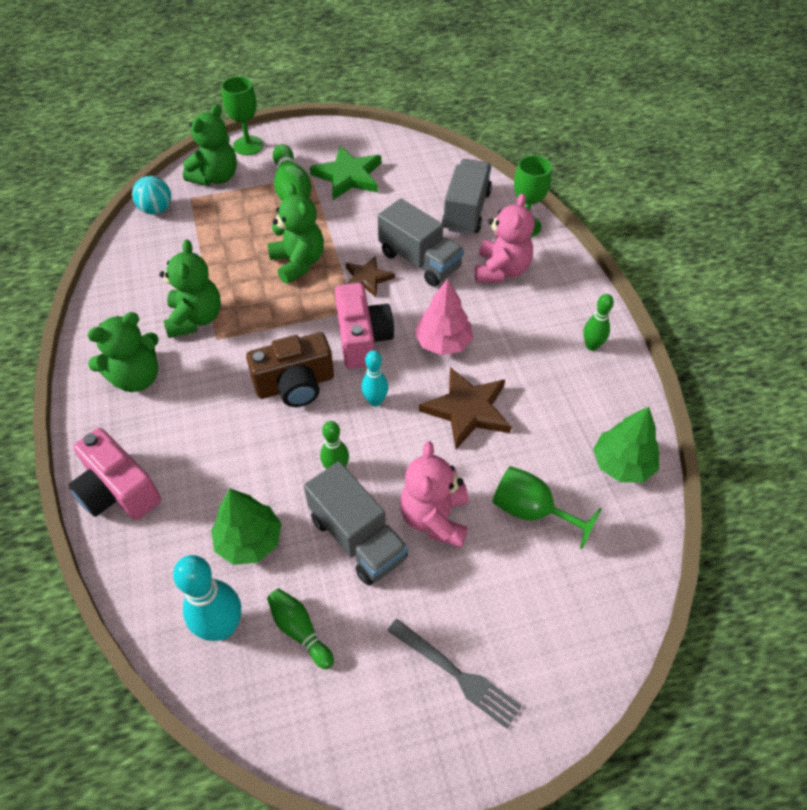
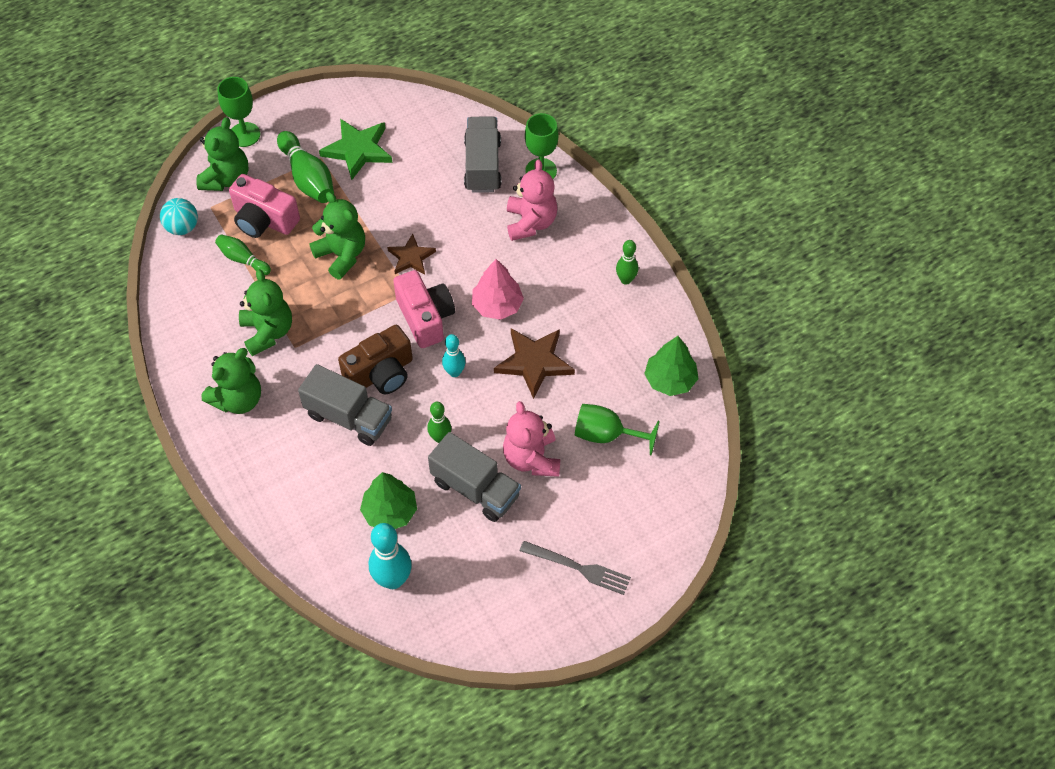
camera: 15 degrees left, 5 degrees up
pink camera [68,428,161,520] -> pink camera moved to [229,174,300,238]
green bowling pin [267,589,334,669] -> green bowling pin moved to [215,234,271,275]
grey truck [378,199,464,287] -> grey truck moved to [298,364,392,446]

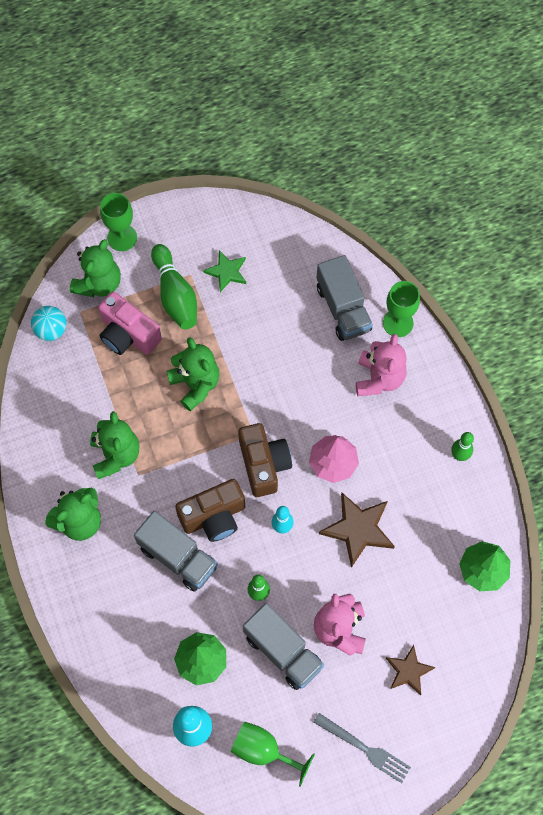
camera: 10 degrees right, 10 degrees up
green bowling pin [215,234,271,275] -> none
green star [319,119,392,180] -> green star [203,250,246,292], size x0.63
brown star [387,234,436,275] -> brown star moved to [386,645,435,695]
pink camera [393,270,455,348] -> brown camera [238,423,292,497]
grey truck [464,116,502,193] -> grey truck turned 150 degrees clockwise [317,255,373,341]
green goblet [575,404,660,455] -> green goblet moved to [231,722,315,787]

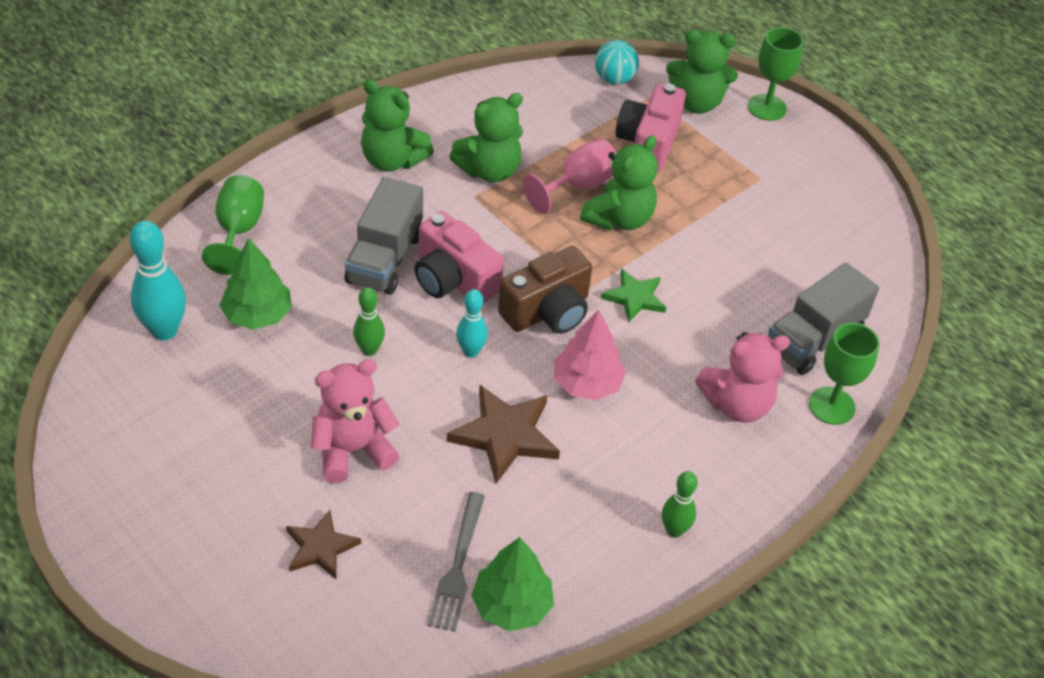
camera: 65 degrees right, 20 degrees down
green bowling pin [151,244,197,329] -> none
brown camera [175,479,245,542] -> pink camera [414,211,504,303]
green star [203,250,246,292] -> green star moved to [601,269,666,323]
green goblet [231,722,315,787] -> green goblet moved to [202,175,264,275]
grey truck [243,603,324,690] -> none
grey fork [313,713,411,783] -> grey fork moved to [427,492,485,632]
none -> pink goblet [523,139,617,214]

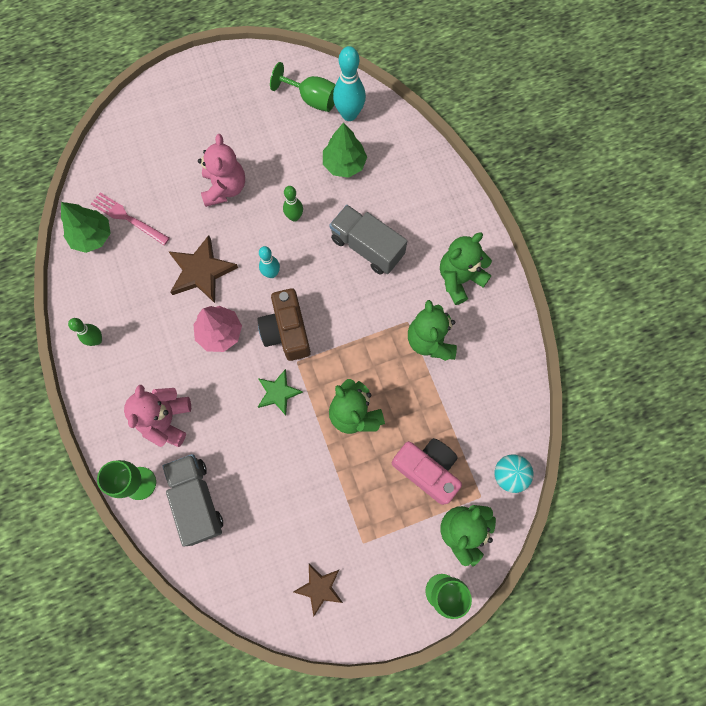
camera: 115 degrees right, 25 degrees up
green goblet [202,175,264,275] -> green goblet moved to [270,62,336,112]
brown star [286,510,361,580] -> brown star moved to [293,563,343,616]
pink camera [414,211,504,303] -> none
grey fork [427,492,485,632] -> pink fork [91,193,170,245]
pink goblet [523,139,617,214] -> none

